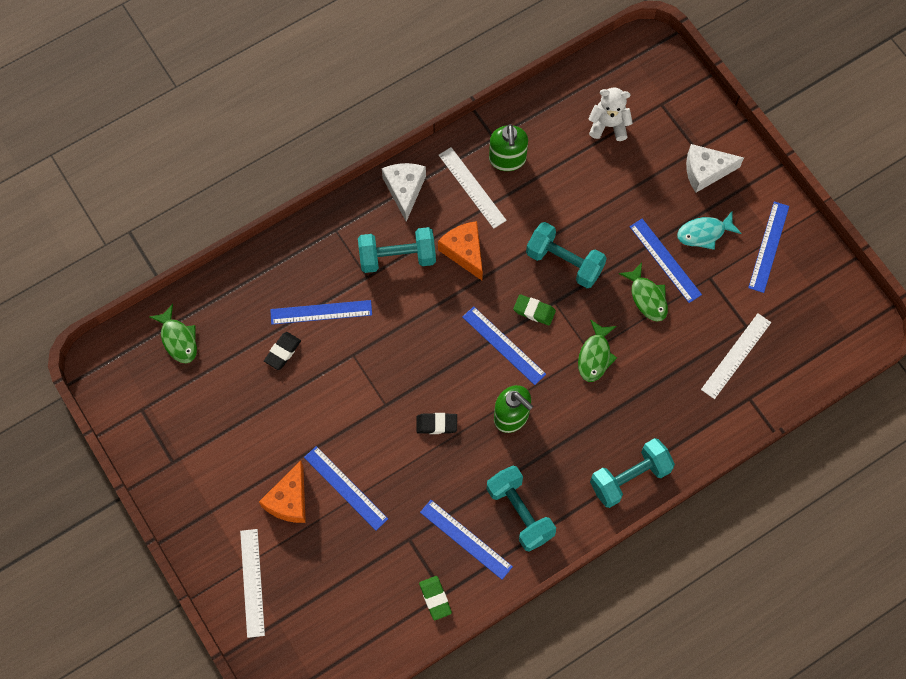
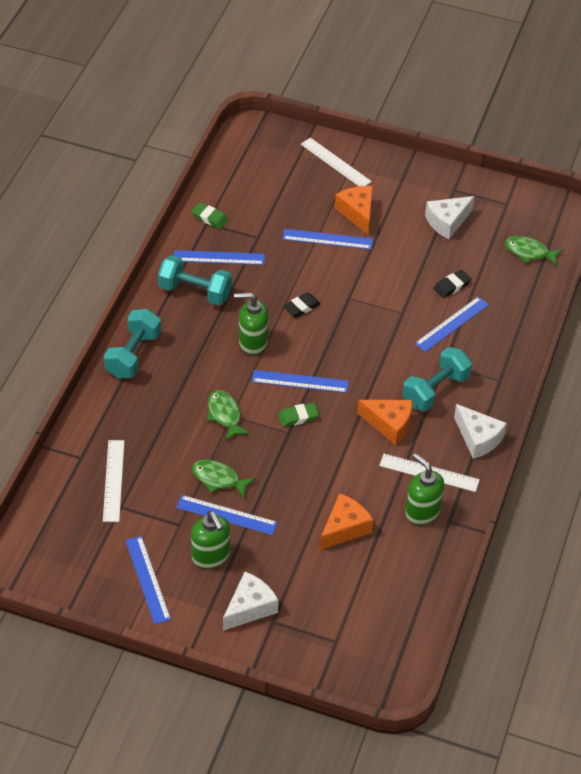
camera: 140 degrees right, 20 degrees down
black eraser [264,332,301,370] -> black eraser turned 60 degrees clockwise [434,270,471,298]
turquoise dumbbell [526,222,607,288] -> none
white teddy bear [588,88,633,141] -> none
turquoise fish [677,211,742,250] -> green soap dispenser [191,511,230,569]
none -> orange cheese [320,493,373,550]
none -> white cheese [425,196,474,239]

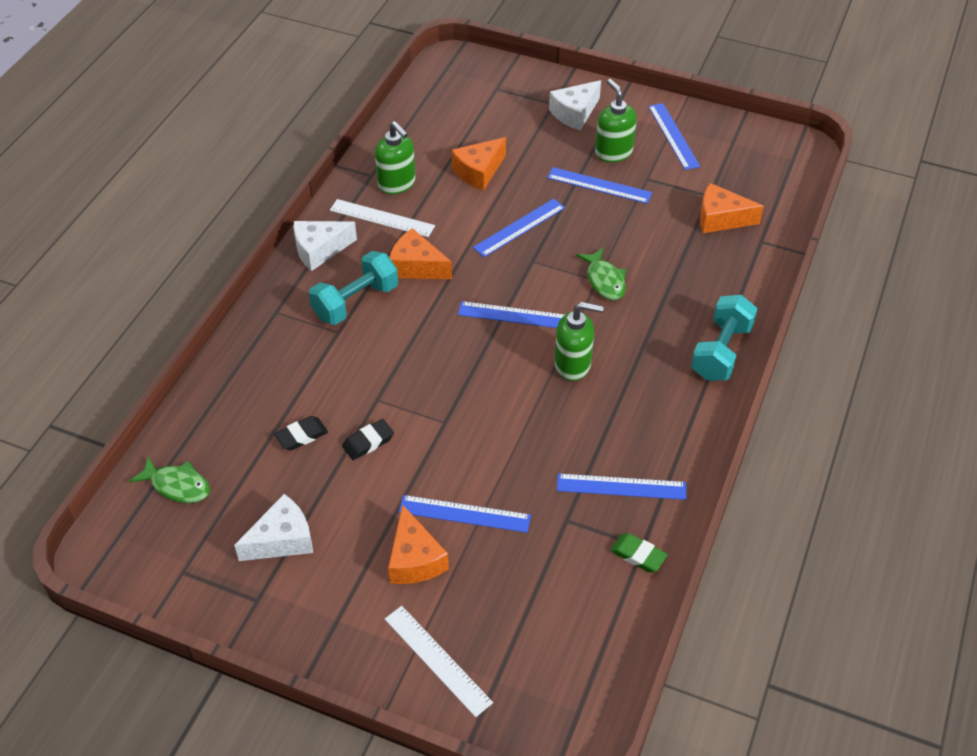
camera: 175 degrees left, 0 degrees up
white ruler [103,440,124,522] -> orange cheese [700,183,764,233]
turquoise dumbbell [158,255,232,305] -> none
green fish [192,460,256,498] -> none
green eraser [278,403,319,427] -> none
black eraser [283,292,321,318] -> black eraser moved to [342,419,394,460]
blue ruler [415,296,489,352] -> blue ruler moved to [473,199,565,257]
white cheese [454,404,507,459] -> white cheese turned 75 degrees counterclockwise [294,221,357,271]

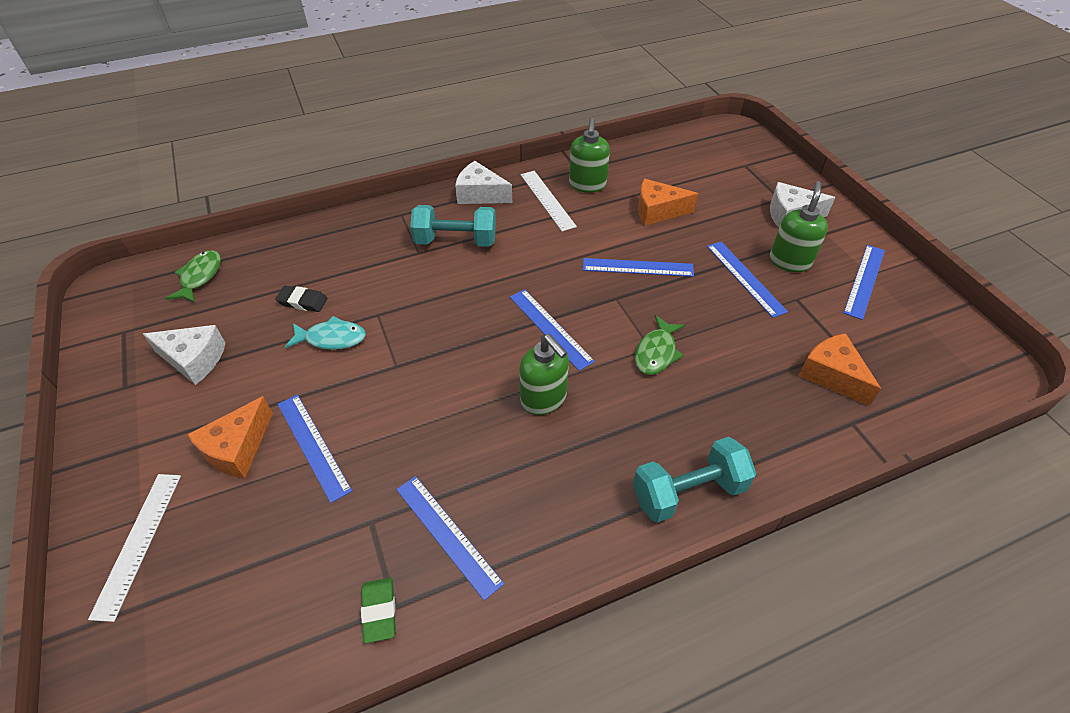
camera: 45 degrees right, 0 degrees up
green fish [129,456,210,503] -> green fish turned 150 degrees counterclockwise [165,250,221,303]
black eraser [342,419,394,460] -> turquoise fish [285,316,366,350]
orange cheese [389,228,452,279] -> none

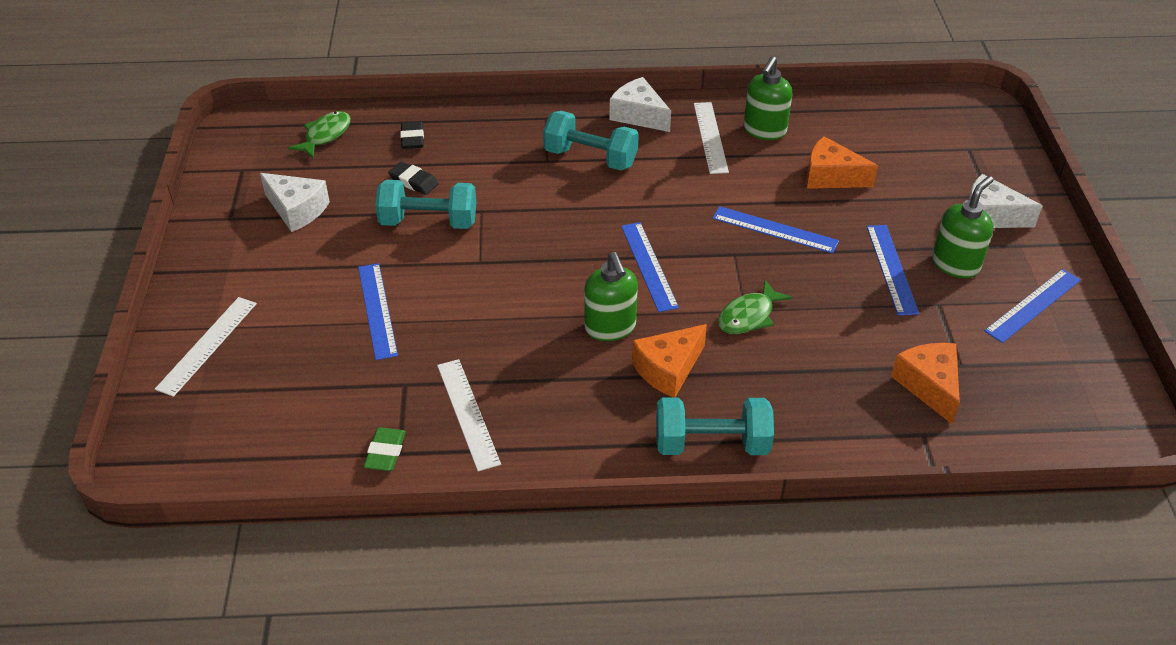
camera: 20 degrees right, 5 degrees down
orange cheese [187,396,273,478] -> orange cheese moved to [632,324,707,398]
turquoise fish [285,316,366,350] -> turquoise dumbbell [375,180,476,229]
blue ruler [396,476,504,601] -> white ruler [437,359,501,471]
none -> black eraser [400,121,424,149]

